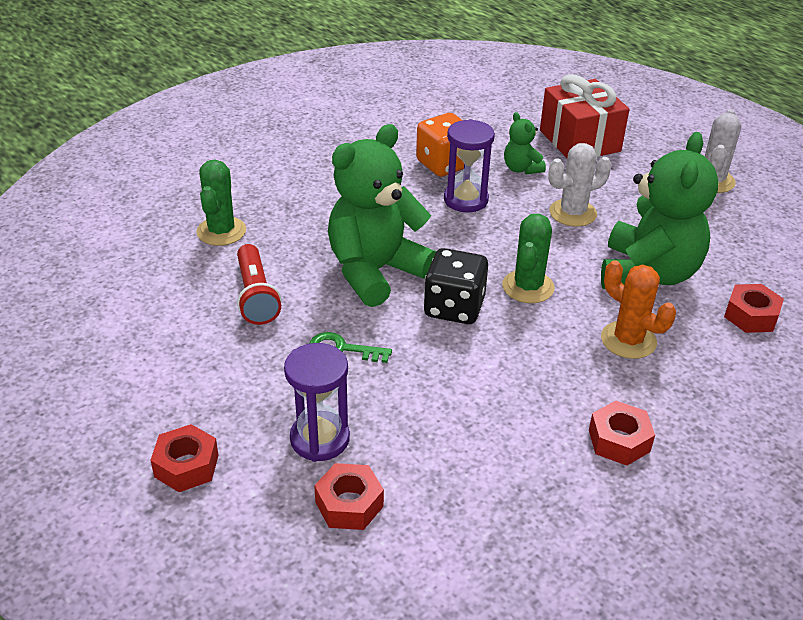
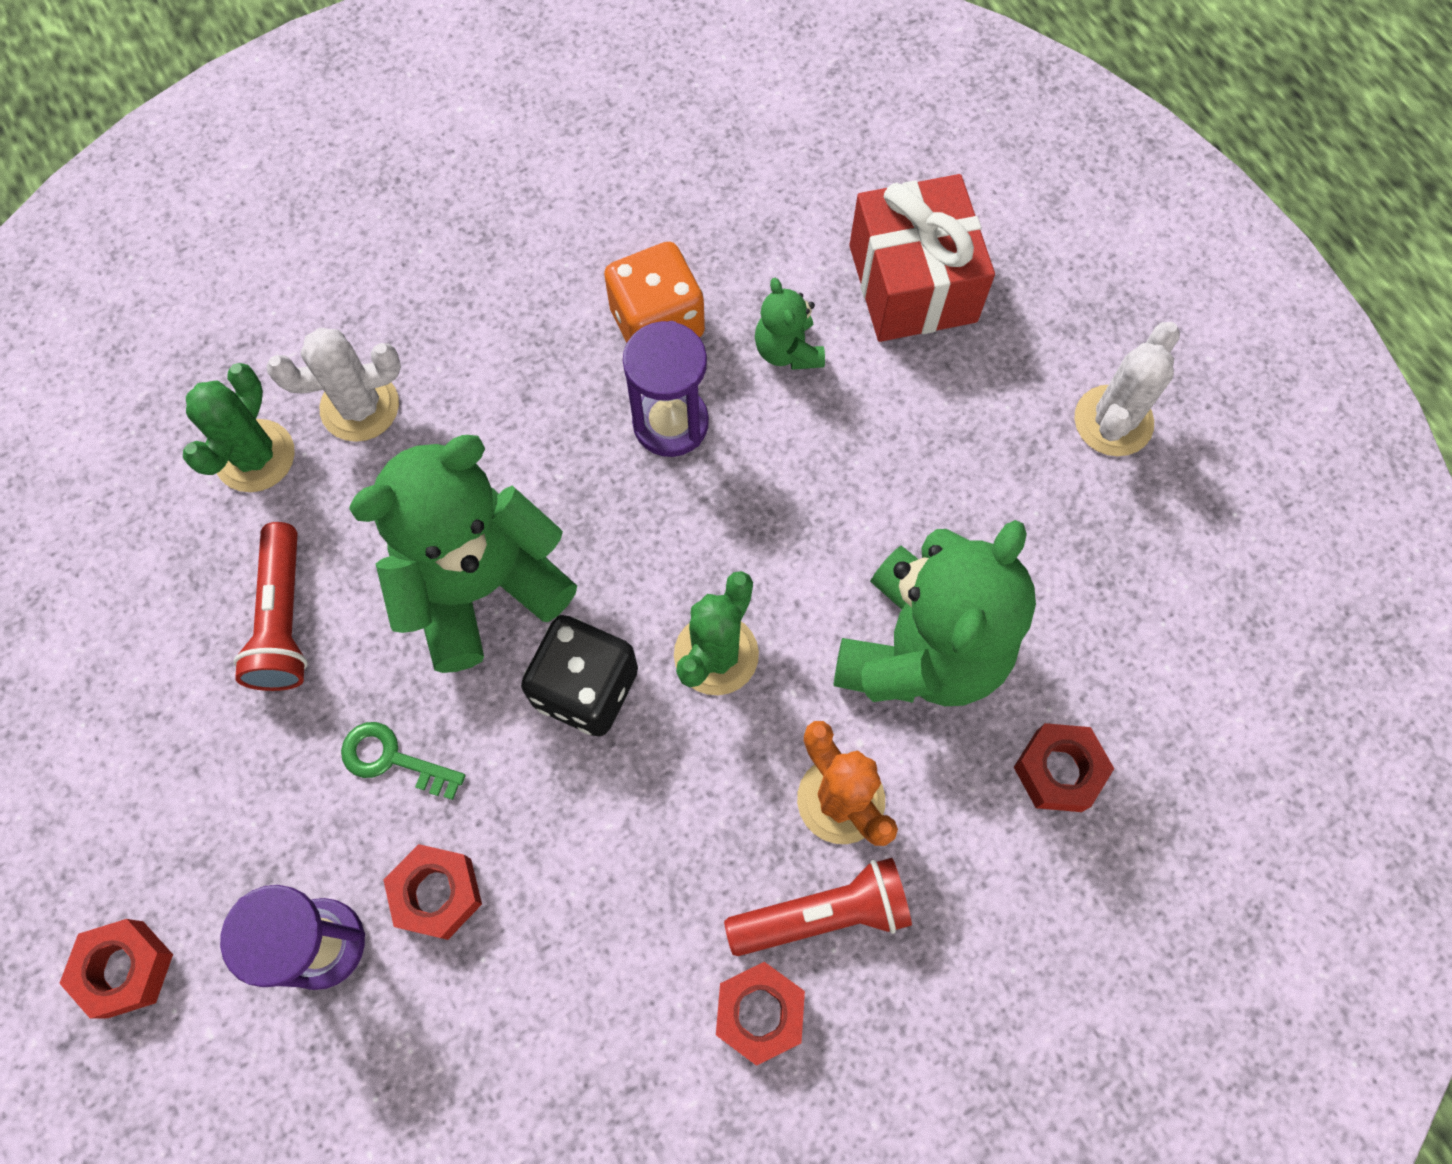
camera: 10 degrees right, 30 degrees up
red nut [314,463,384,530] -> red nut moved to [383,844,482,940]
white cactus [548,143,611,227] -> white cactus moved to [266,328,401,442]
none -> red flashlight [724,858,912,956]

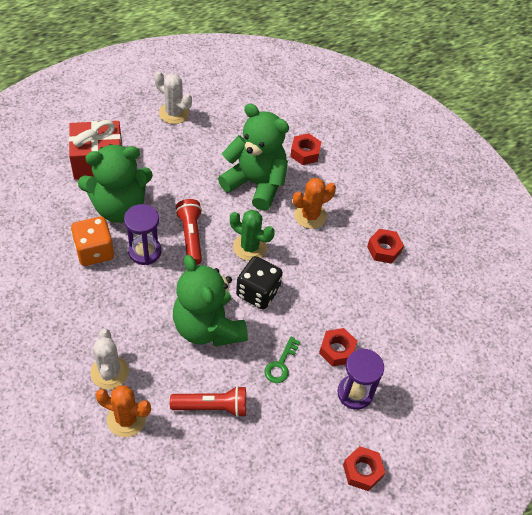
camera: 90 degrees left, 15 degrees down
green cactus [183,363,295,492] -> orange cactus [96,385,151,437]
red flashlight [724,858,912,956] -> red flashlight moved to [175,199,202,265]
green teddy bear [755,278,825,370] -> green teddy bear [78,144,153,223], size x2.20

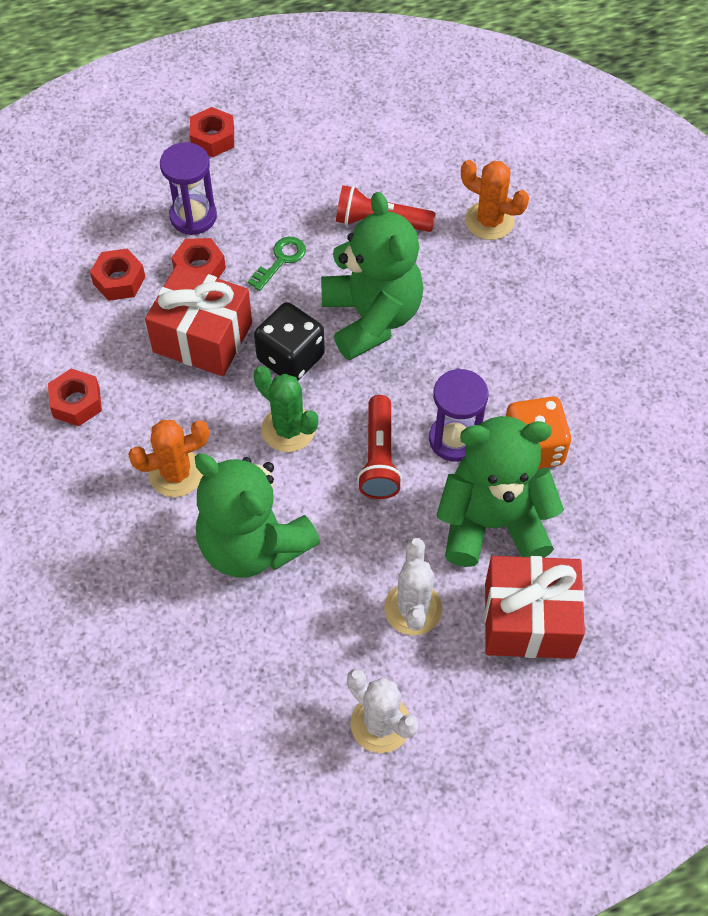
camera: 165 degrees left, 5 degrees up
white cactus [91,329,129,389] -> white cactus moved to [384,538,442,635]
red nut [290,133,321,165] -> red nut moved to [90,249,145,301]
none -> red gift [145,265,252,376]

